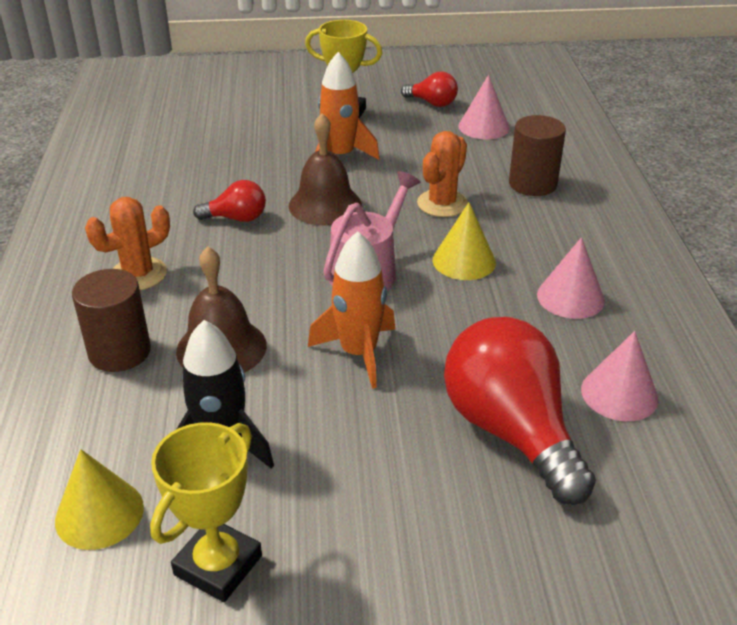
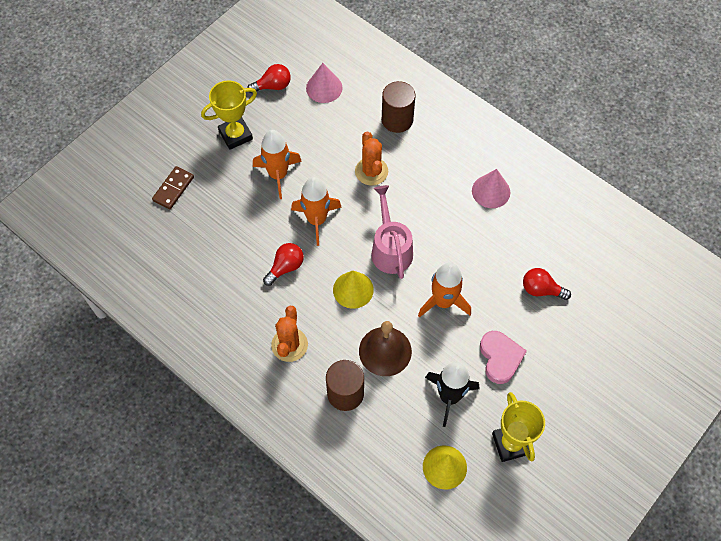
camera: 45 degrees left, 25 degrees up
brown bell [289,113,362,225] -> orange rocket [291,177,342,246]
yellow cone [433,203,496,280] -> yellow cone moved to [333,271,374,309]
red light bulb [444,317,596,505] -> red light bulb [523,268,571,300], size x0.49
pink cone [581,331,658,421] -> none
none -> brown domino [152,166,194,209]
none -> pink heart [480,331,527,384]

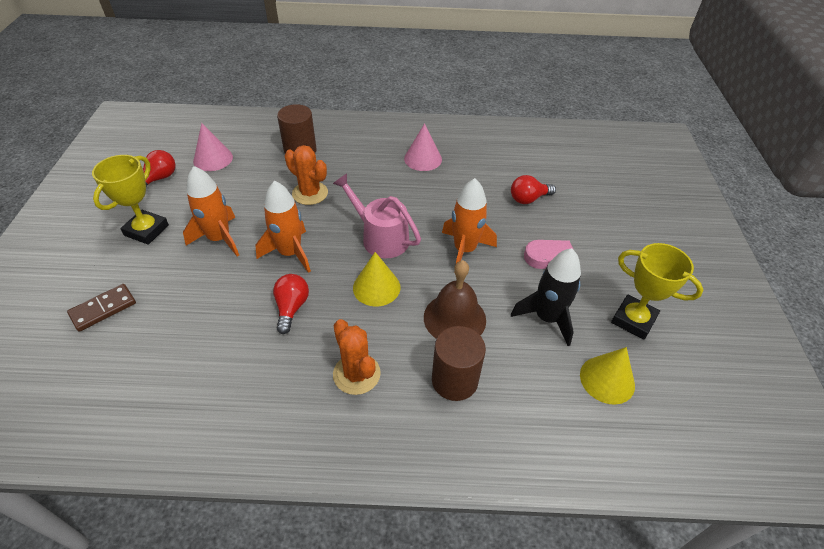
camera: 40 degrees left, 15 degrees down
brown domino [152,166,194,209] -> brown domino turned 60 degrees clockwise [67,284,136,332]

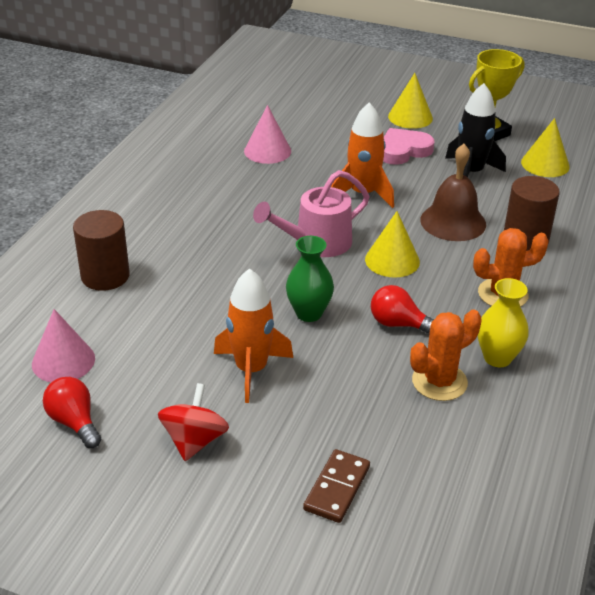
camera: 70 degrees left, 10 degrees down
brown domino [67,284,136,332] -> brown domino turned 45 degrees clockwise [303,449,370,523]
yellow trophy [92,155,169,245] -> red spinning top [158,383,229,461]
orange rocket [256,181,311,273] -> green vase [286,236,334,322]
orange cactus [285,145,328,205] -> orange cactus moved to [410,310,482,401]
pink cone [404,123,442,171] -> pink cone moved to [244,105,291,164]
red light bulb [511,175,556,204] -> none
none -> yellow cone [388,73,433,129]
none -> yellow vase [478,278,529,367]

